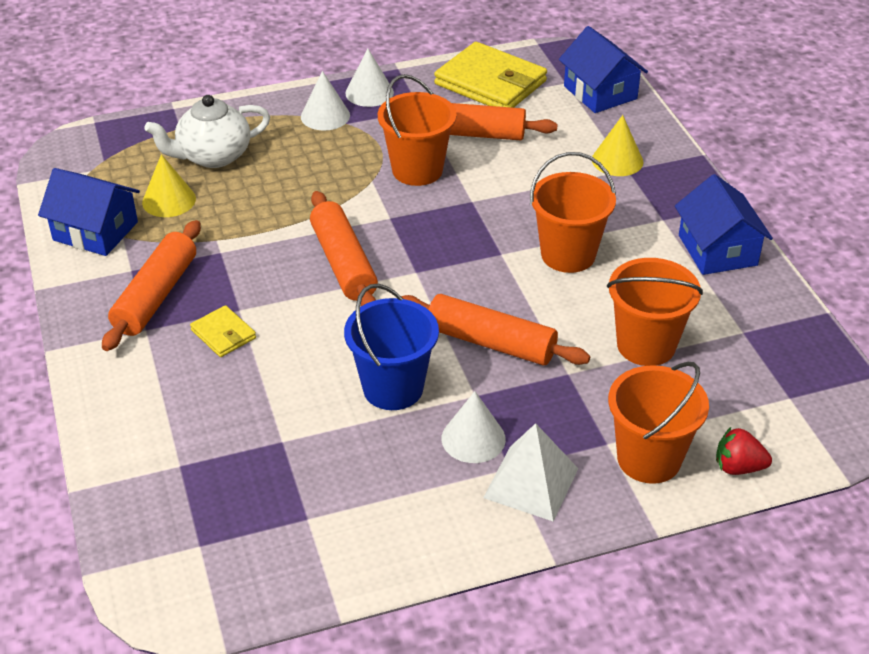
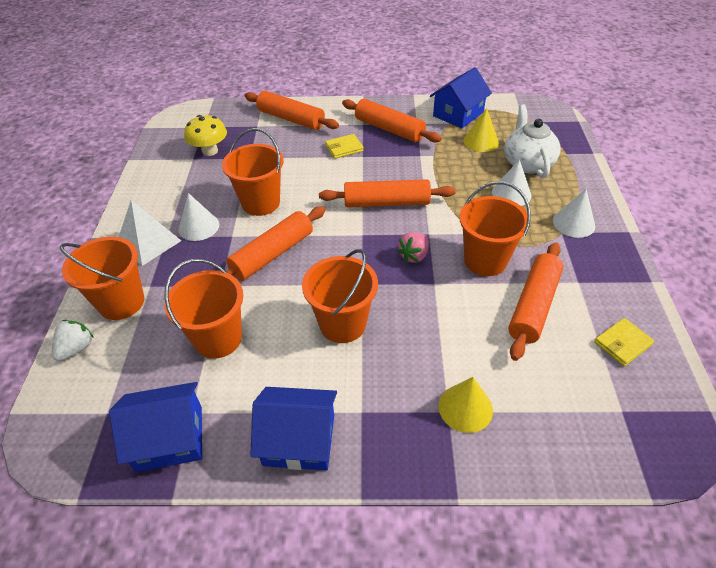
camera: 110 degrees right, 5 degrees up
blue bucket [344,284,439,410] -> orange bucket [222,128,284,216]
white cone [345,49,394,107] -> white cone moved to [492,159,531,206]
yellow wallet [434,42,547,108] -> yellow wallet [594,318,654,366], size x0.49
blue house [559,26,648,113] -> blue house moved to [109,382,202,472]
red strawberry [716,427,772,475] -> white strawberry [52,320,94,361]
none -> yellow mushroom [184,115,227,156]
none -> orange rolling pin [244,91,339,130]
none -> pink strawberry [397,232,429,263]

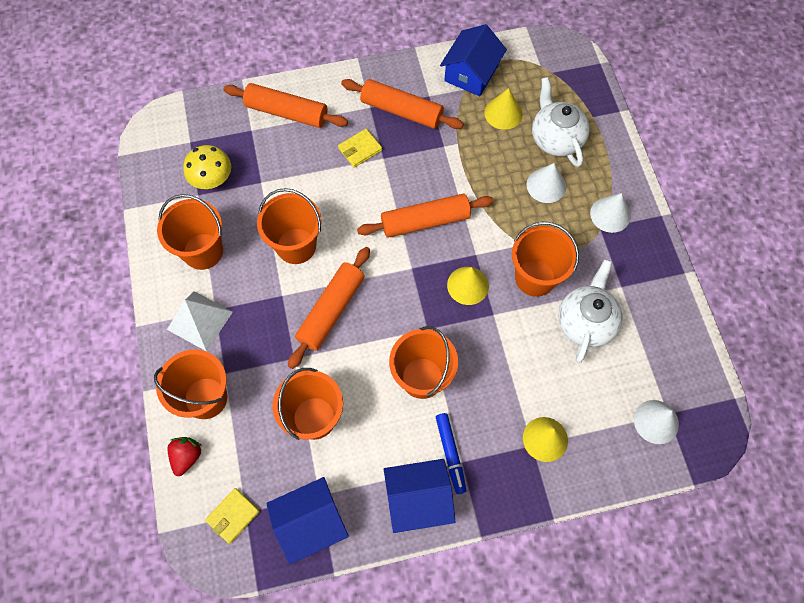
camera: 15 degrees left, 20 degrees up
white strawberry [52,320,94,361] -> red strawberry [168,437,202,476]
white cone [179,193,219,241] -> white cone moved to [634,400,679,444]
pink strawberry [397,232,429,263] -> yellow cone [447,267,489,305]
orange rolling pin [508,242,563,361] -> white teapot [558,259,623,363]
yellow wallet [594,318,654,366] -> yellow wallet moved to [205,488,260,544]
none -> orange bucket [157,194,223,270]
none -> blue marker [436,413,467,494]

